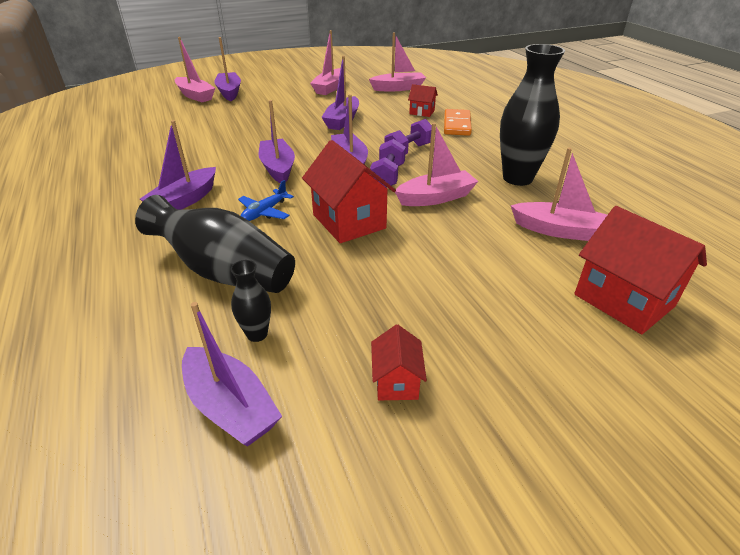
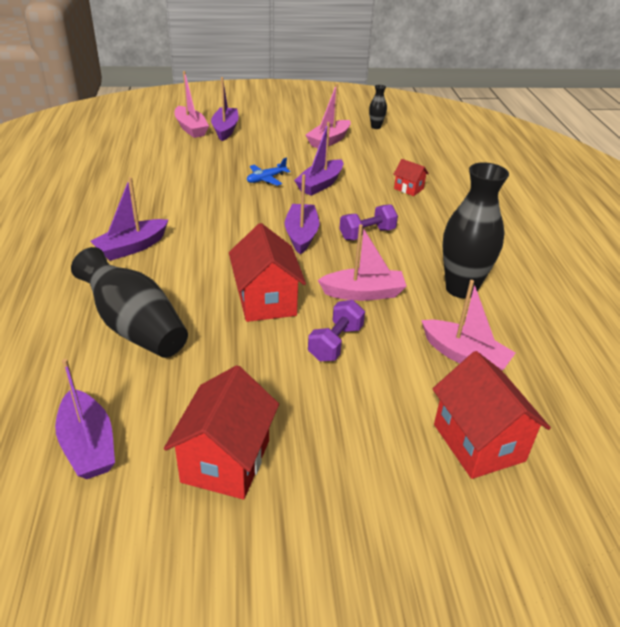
camera: 15 degrees right, 0 degrees up
black vase [231,260,271,342] -> black vase moved to [369,85,387,129]
blue plane [238,180,294,221] -> blue plane moved to [247,158,291,186]
purple boat [259,100,295,183] -> none
pink boat [369,32,426,91] -> none
purple dumbbell [370,139,406,188] -> purple dumbbell moved to [308,300,365,361]
red house [371,325,427,400] -> red house [164,365,279,499], size x1.92
orange domino [444,109,472,136] -> none

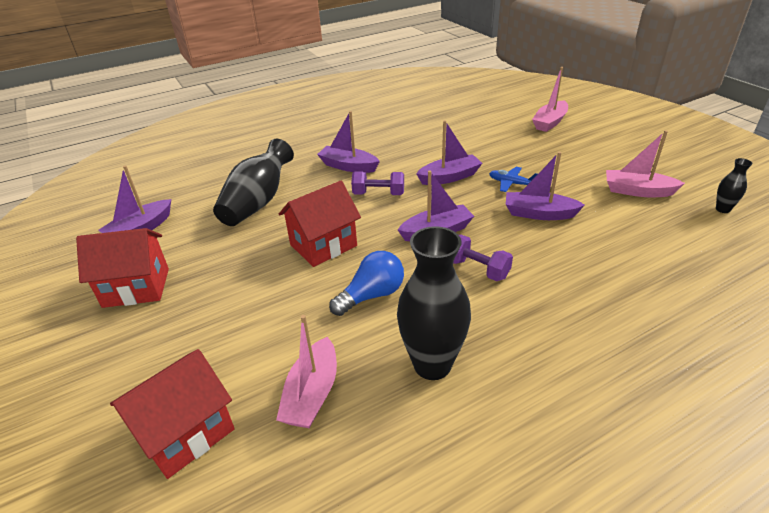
camera: 70 degrees right, 0 degrees up
purple boat [211,77,239,141] -> purple boat moved to [416,120,482,185]
purple dumbbell [308,300,365,361] -> purple dumbbell moved to [351,171,404,195]
pink boat [318,224,407,301] -> blue light bulb [329,251,404,316]
red house [393,159,429,196] -> none

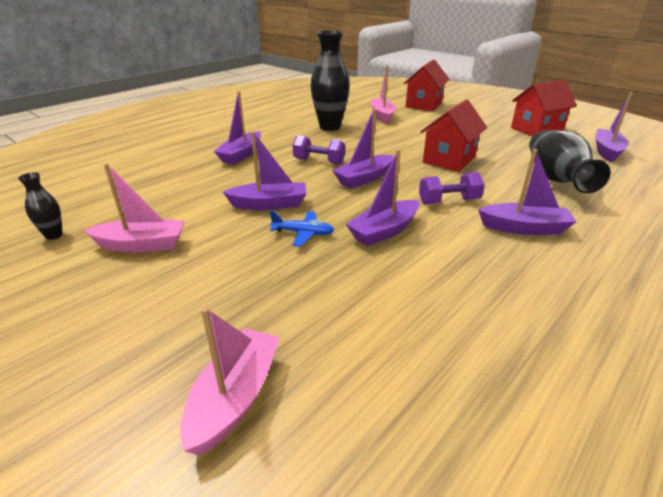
camera: 160 degrees right, 5 degrees down
blue light bulb [329,251,404,316] -> none
none -> purple boat [214,91,261,165]

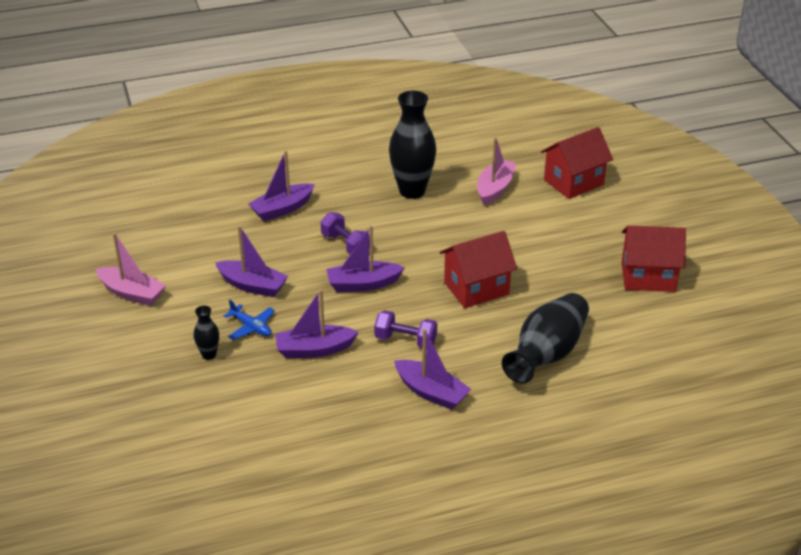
camera: 30 degrees right, 5 degrees up
black vase [18,172,63,240] -> black vase moved to [194,306,219,360]
pink boat [180,307,280,455] -> none
purple boat [596,92,633,162] -> none

